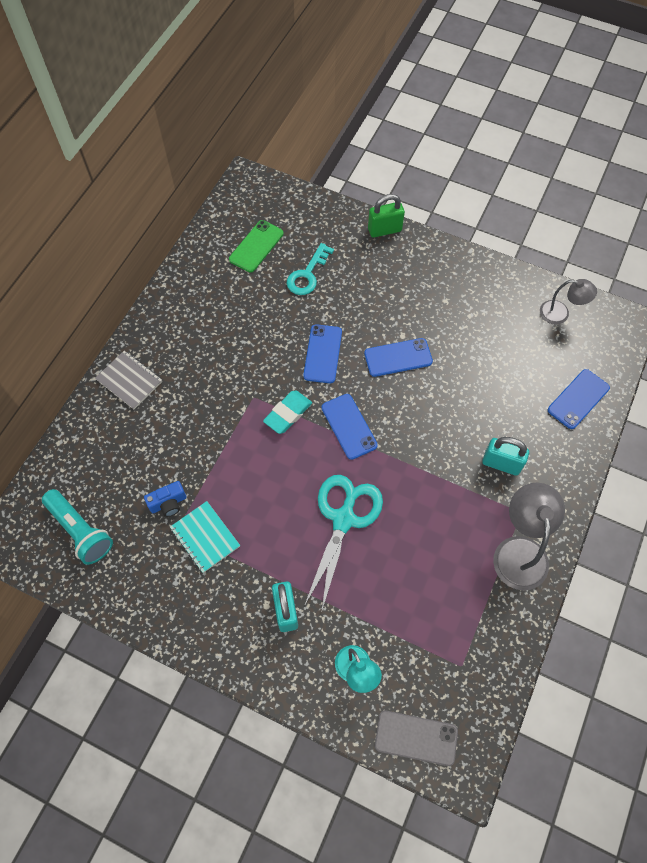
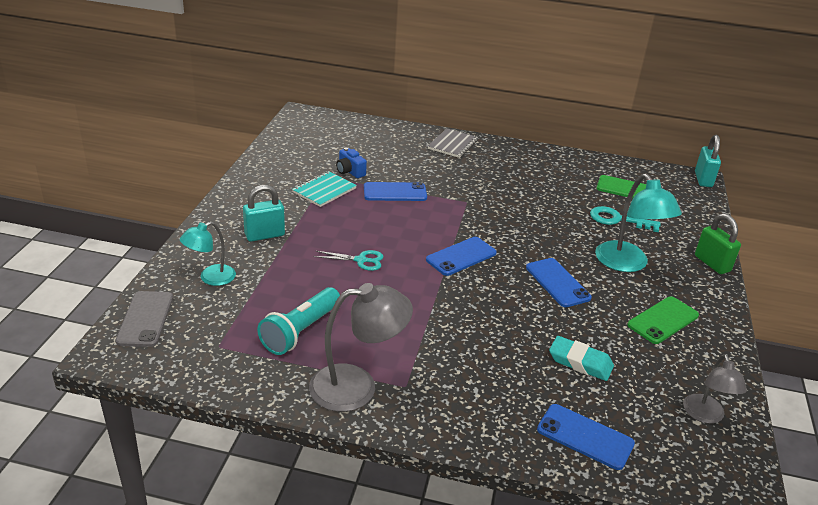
camera: 75 degrees right, 30 degrees down
turquoise flashlight [42,489,113,565] -> turquoise flashlight moved to [257,287,340,355]
turquoise eraser [263,391,312,434] -> turquoise eraser moved to [549,336,614,381]
blue phone [303,324,342,383] -> blue phone moved to [364,182,427,201]
turquoise scissors [304,475,383,613] -> turquoise scissors [314,250,384,271], size x0.49
turquoise padlock [482,437,529,476] -> turquoise padlock moved to [695,135,721,187]
none -> turquoise lamp [595,174,682,272]
none -> green phone [627,296,699,344]

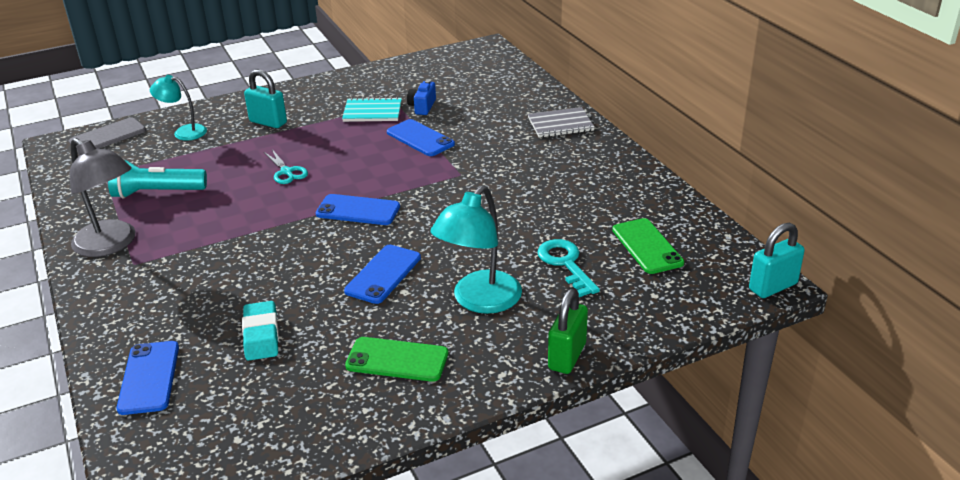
camera: 55 degrees right, 0 degrees up
grey lamp [683,354,747,424] -> none

